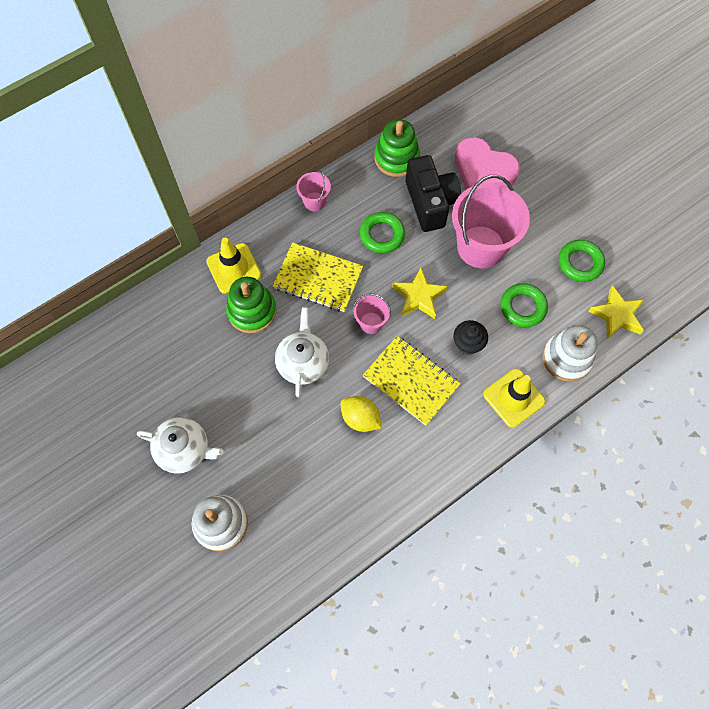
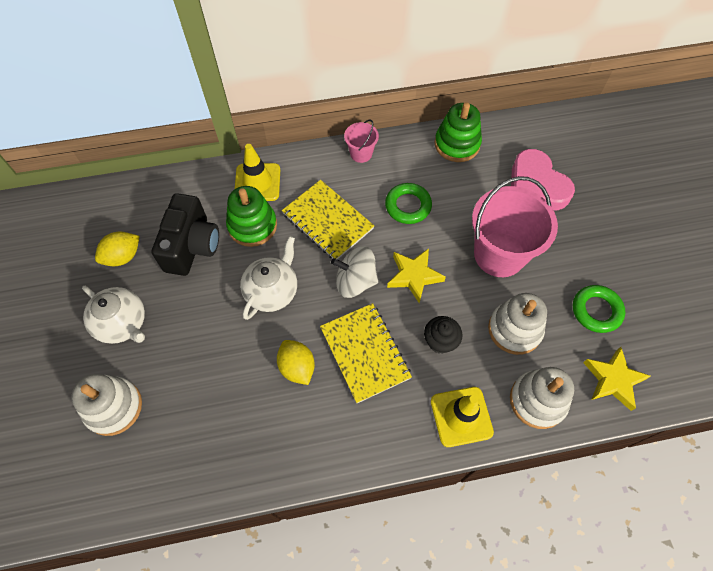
camera: 25 degrees right, 5 degrees down
pink bucket [353,294,391,334] -> white spinning top [331,246,378,298]
black camera [406,155,461,232] -> black camera moved to [152,193,219,276]
green ring [501,283,548,327] -> white stacking toy [488,293,547,355]
none -> yellow lemon [95,231,140,266]

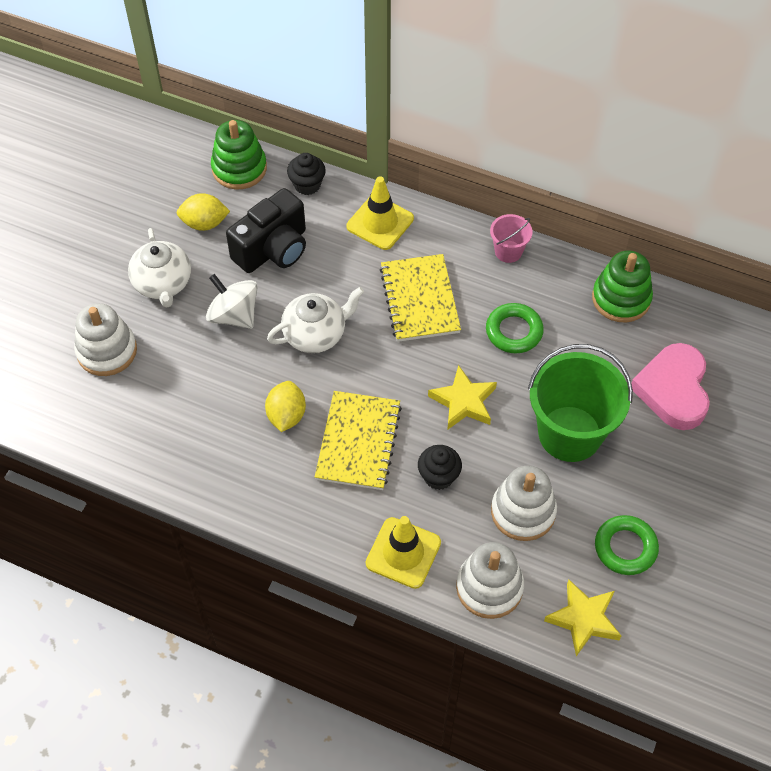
camera: 35 degrees right, 5 degrees down
green stacking toy [226,186,277,247] -> green stacking toy moved to [211,120,267,189]
white spinning top [331,246,378,298] -> white spinning top moved to [206,274,258,329]
pink bucket [472,176,558,277] -> green bucket [528,344,633,462]
none -> black cupcake [287,153,326,195]

